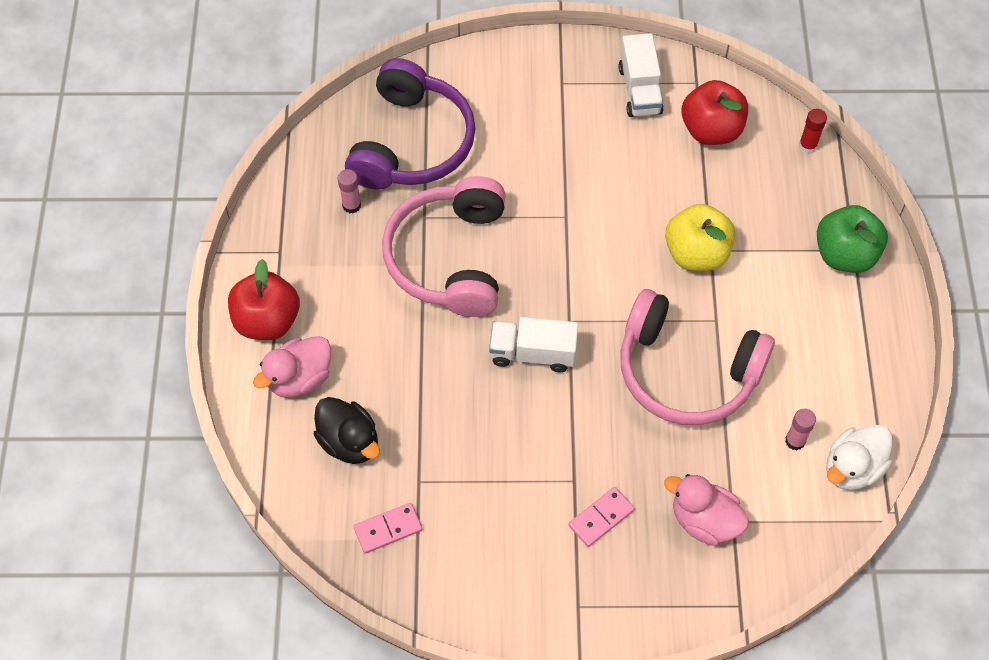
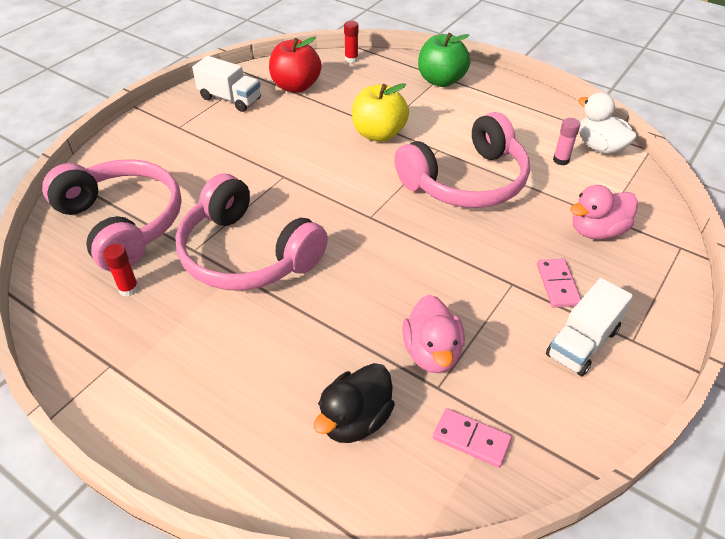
camera: 55 degrees left, 15 degrees down
red apple [228,259,300,340] -> none
pink duck [253,336,331,398] -> pink duck moved to [402,295,465,373]
black duck [314,397,380,464] -> black duck turned 135 degrees clockwise [314,363,395,443]
pink glue stick [338,169,361,214] -> red glue stick [103,244,139,297]
purple headphones [345,58,476,190] -> pink headphones [42,159,182,272]
pink domino [354,503,422,554] -> pink domino turned 75 degrees counterclockwise [433,408,512,468]
white truck [489,317,578,372] -> white truck moved to [546,278,633,376]
white duck [826,425,892,490] -> white duck turned 150 degrees clockwise [578,92,637,154]

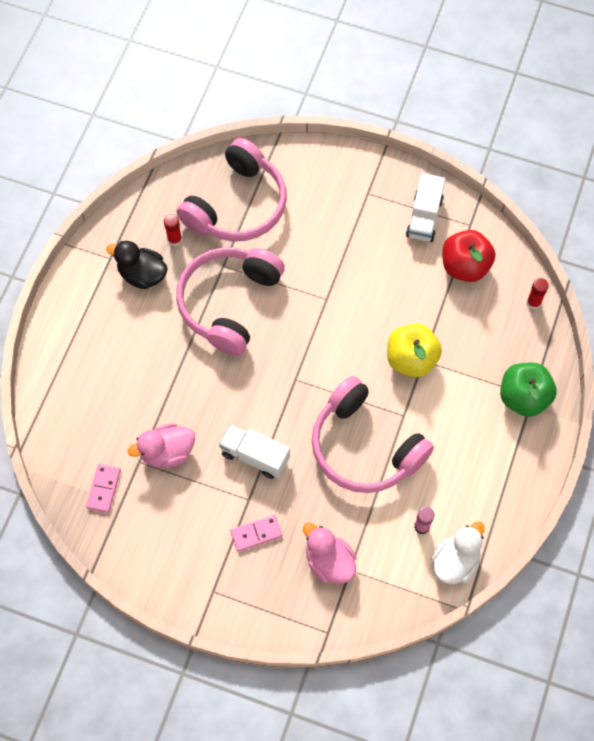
camera: 75 degrees right, 20 degrees up
black duck [314,363,395,443] -> black duck moved to [106,241,168,289]
white truck [546,278,633,376] -> white truck moved to [219,424,290,479]

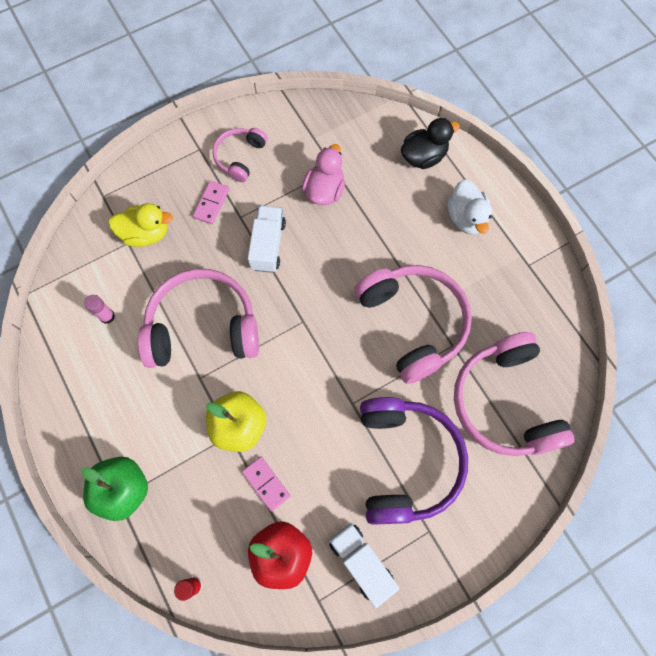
camera: 130 degrees right, 5 degrees up
pink domino [86,464,121,513] -> pink domino moved to [242,457,290,512]
black duck [106,241,168,289] -> black duck moved to [401,118,460,169]
red glue stick [164,214,182,246] -> none
white truck [219,424,290,479] -> white truck turned 60 degrees counterclockwise [248,205,286,273]
pink duck [303,523,357,584] -> yellow duck [108,203,173,247]
white duck [431,521,485,584] -> white duck moved to [447,180,492,234]
none -> pink headphones [213,128,268,182]
none -> purple headphones [360,397,468,525]

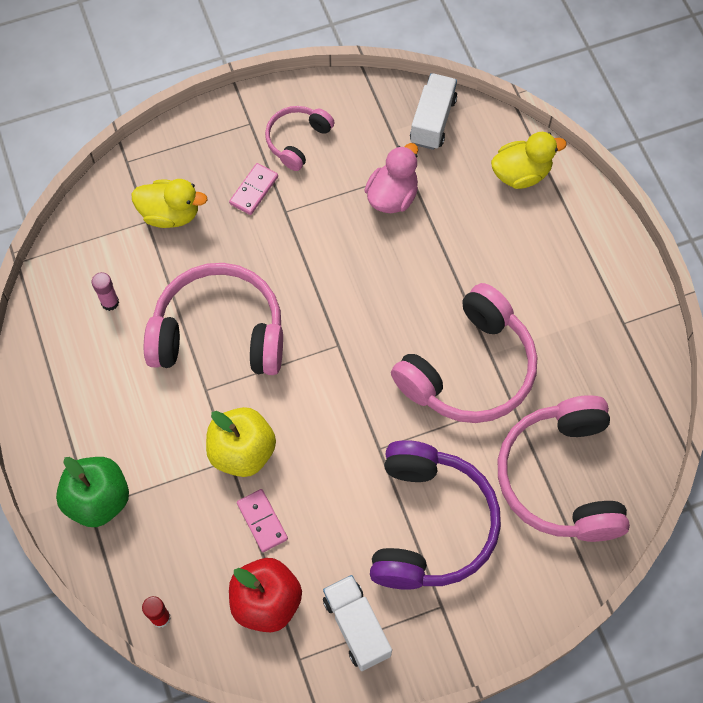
camera: 10 degrees right, 5 degrees down
white truck [248,205,286,273] -> white truck moved to [410,73,457,150]
pink headphones [354,265,472,384] -> pink headphones turned 60 degrees clockwise [391,283,537,423]
black duck [401,118,460,169] -> yellow duck [491,132,567,189]
white duck [447,180,492,234] -> none

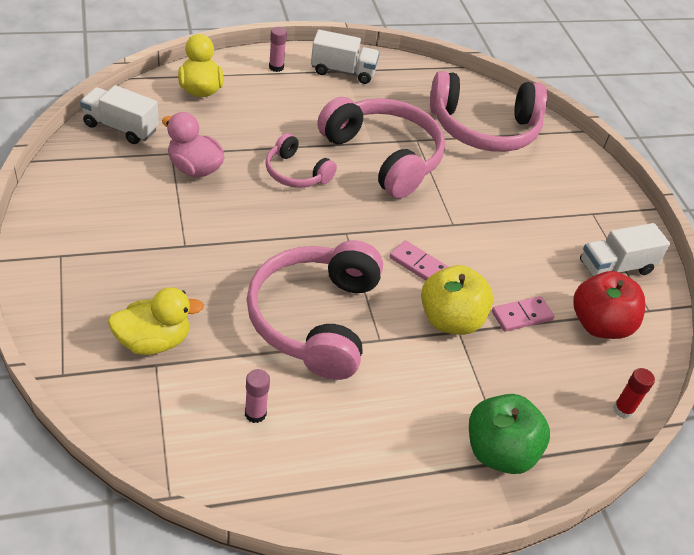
camera: 90 degrees left, 20 degrees down
yellow duck [131,179,207,228] -> yellow duck turned 60 degrees clockwise [108,287,204,355]
pink domino [229,163,278,215] -> pink domino moved to [389,240,448,281]
pink headphones [265,106,335,171] -> pink headphones moved to [265,133,337,188]
purple headphones [370,440,501,590] -> none
none -> pink glue stick [269,27,287,72]
none -> white truck [311,30,380,84]

